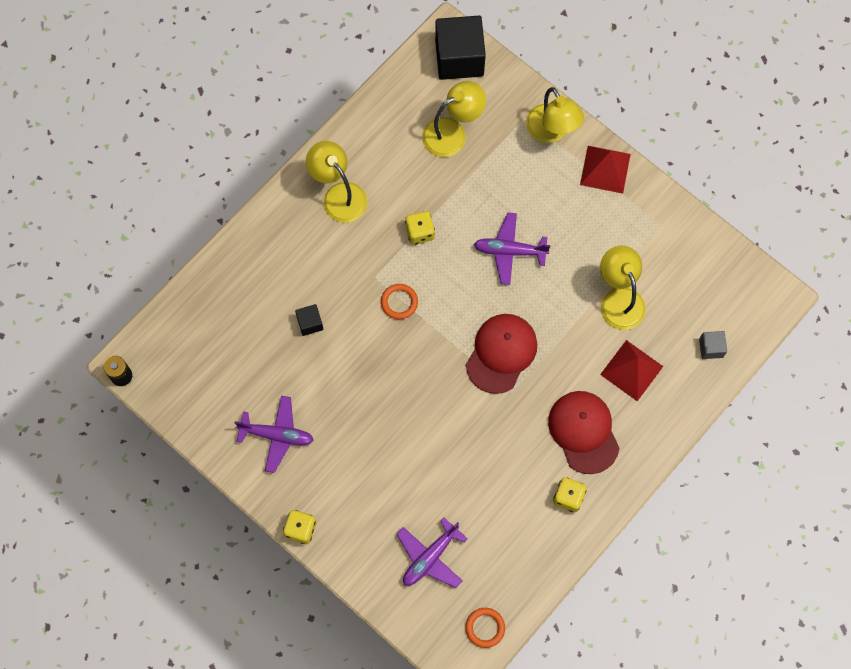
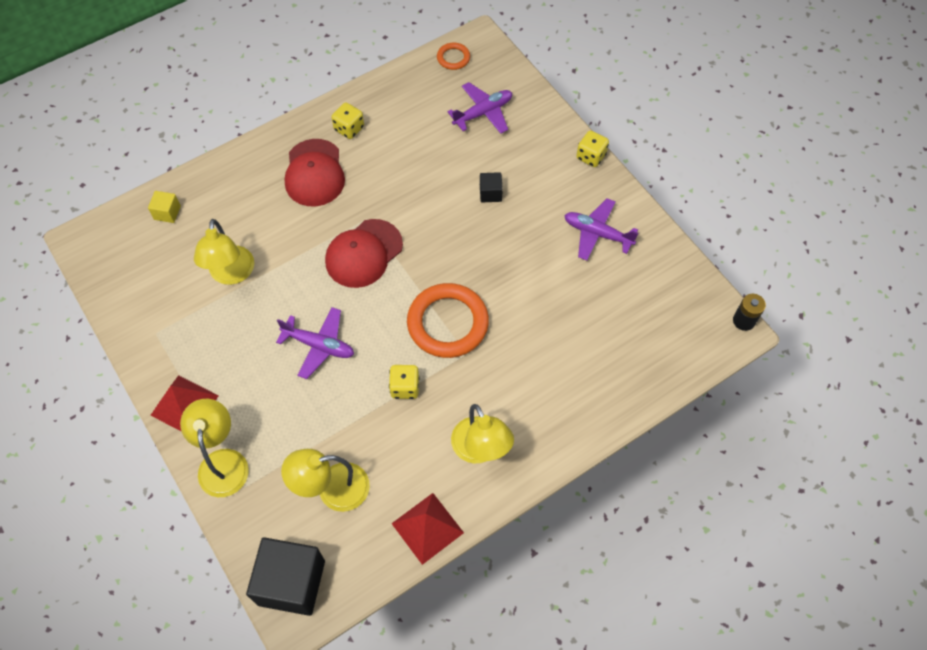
camera: 165 degrees left, 10 degrees down
black cube [295,304,323,336] -> black cube moved to [480,172,503,202]
orange ring [381,284,418,319] -> orange ring [407,283,489,358], size x2.09
red pyramid [600,340,663,401] -> red pyramid moved to [391,493,464,565]
grey cube [699,331,727,359] -> yellow cube [148,191,181,223]

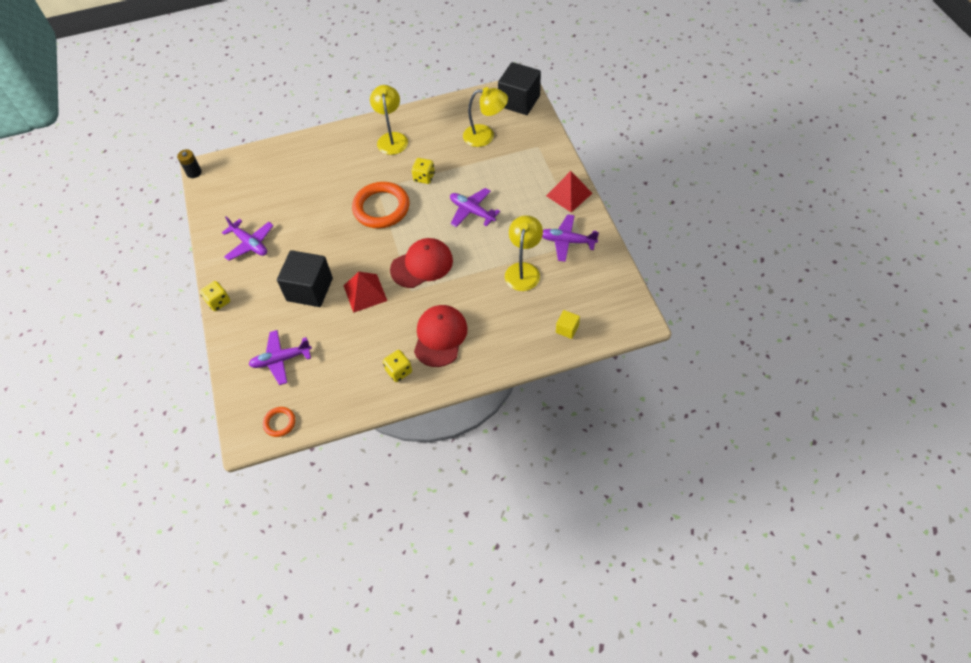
camera: 160 degrees left, 5 degrees down
yellow lamp [180,399,249,497] -> none
red pyramid [391,493,464,565] -> red pyramid moved to [344,272,387,313]
black cube [480,172,503,202] -> black cube [277,250,333,307], size x2.17
none -> purple plane [542,214,599,262]

